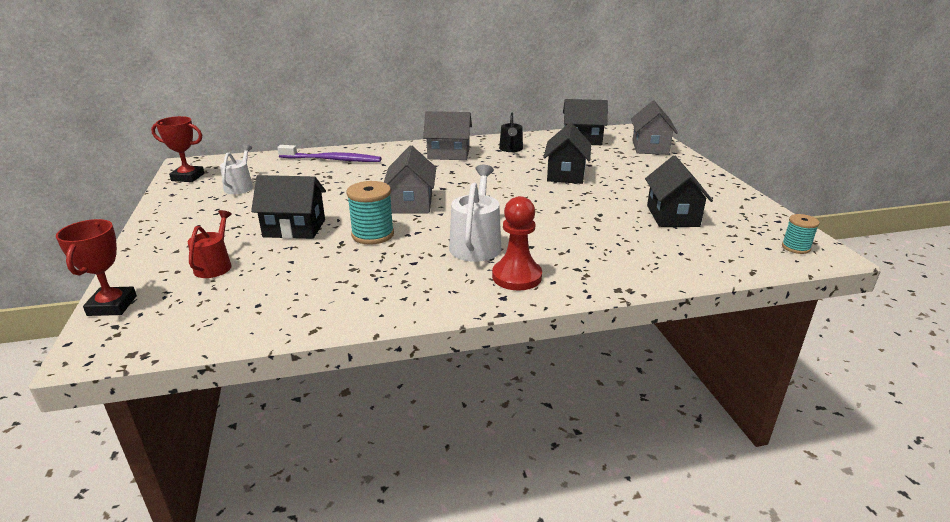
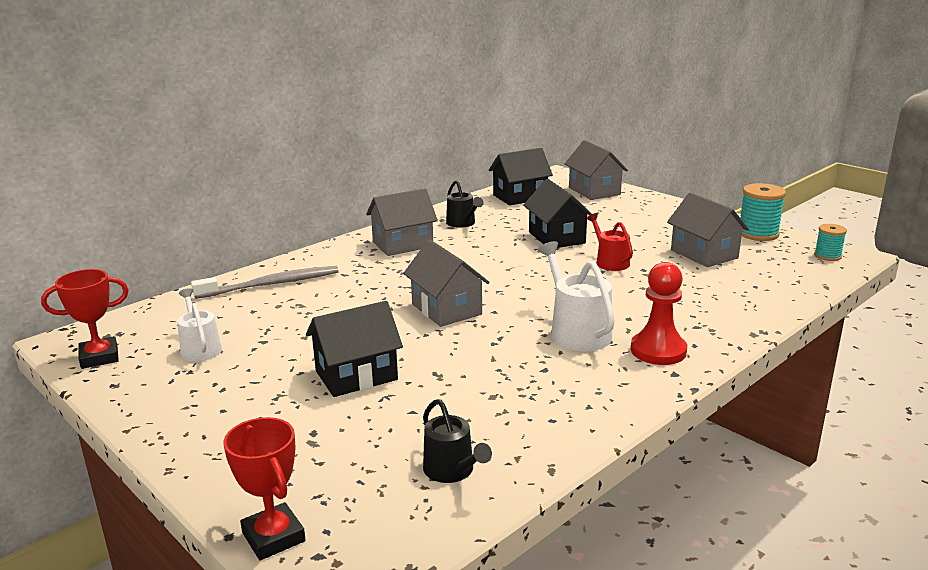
camera: 30 degrees left, 5 degrees down
red watering can [188,210,232,278] -> red watering can moved to [587,213,633,271]
purple toothbrush [277,145,382,162] -> grey toothbrush [191,266,339,299]
turquoise spool [346,181,394,245] -> turquoise spool moved to [741,183,786,241]
black house [645,156,713,227] -> grey house [667,193,749,267]
none -> black watering can [423,399,492,483]

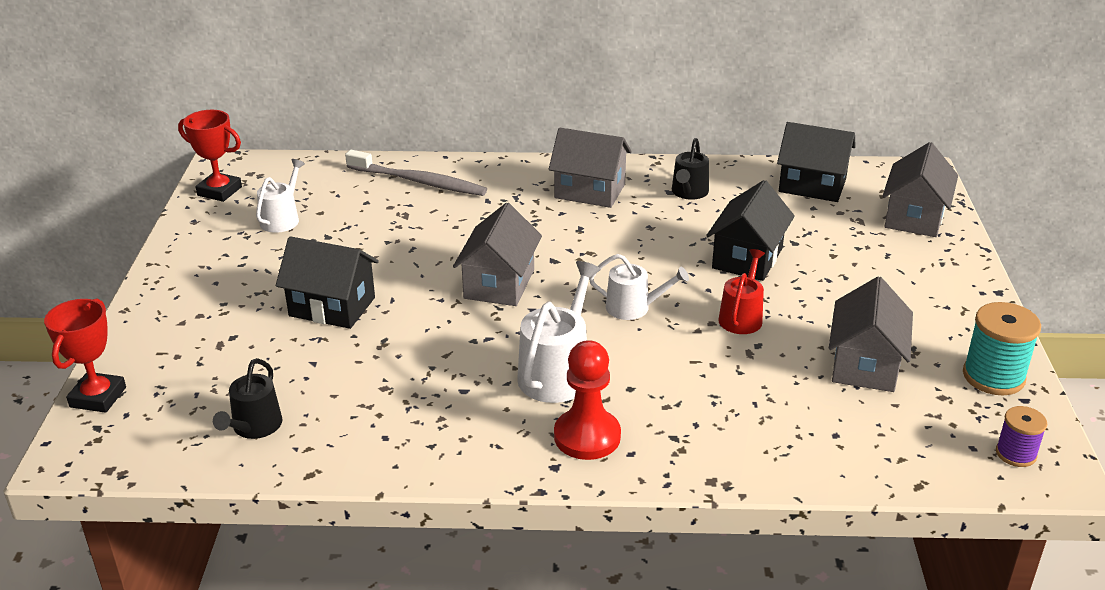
camera: 45 degrees right, 10 degrees up
turquoise spool [814,224,847,261] -> purple spool [996,406,1047,467]
none -> white watering can [589,254,689,320]

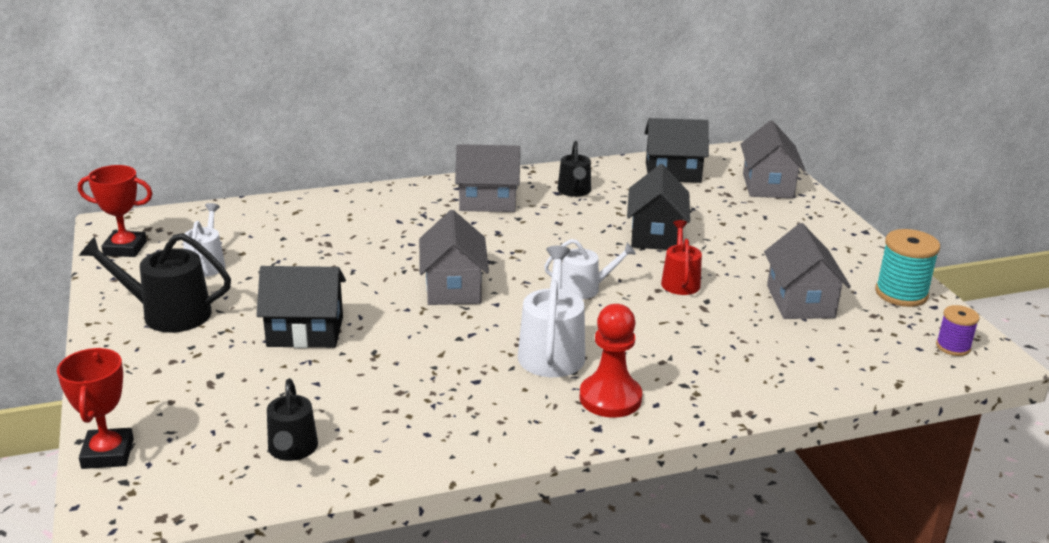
camera: 20 degrees left, 5 degrees down
grey toothbrush [345,150,487,196] -> none
none -> black watering can [79,233,231,333]

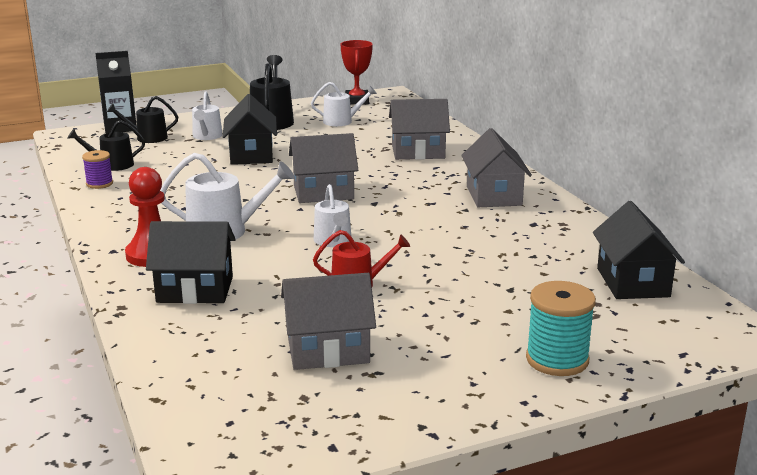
camera: 85 degrees right, 5 degrees down
red trophy [57,348,134,469] -> black carton [95,51,136,133]
black watering can [558,141,591,197] -> black watering can moved to [107,96,178,143]
black house [627,164,690,250] -> black house moved to [146,221,236,304]
grey house [740,120,806,198] -> grey house moved to [389,99,450,160]
turquoise spool [875,229,940,307] -> turquoise spool moved to [526,281,596,376]
purple spool [936,305,979,356] -> purple spool moved to [82,150,113,189]
none -> white watering can [192,91,223,140]

